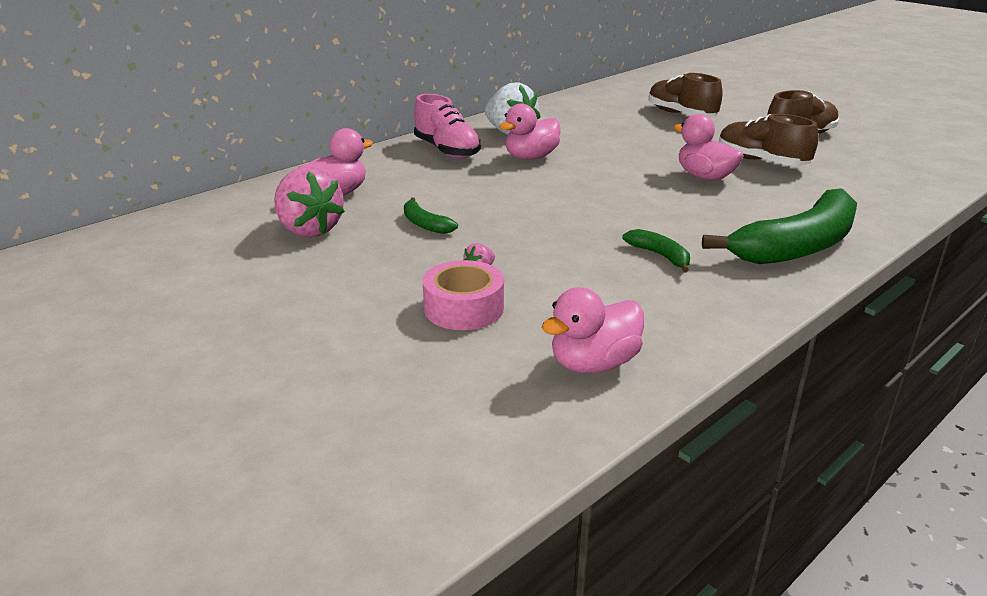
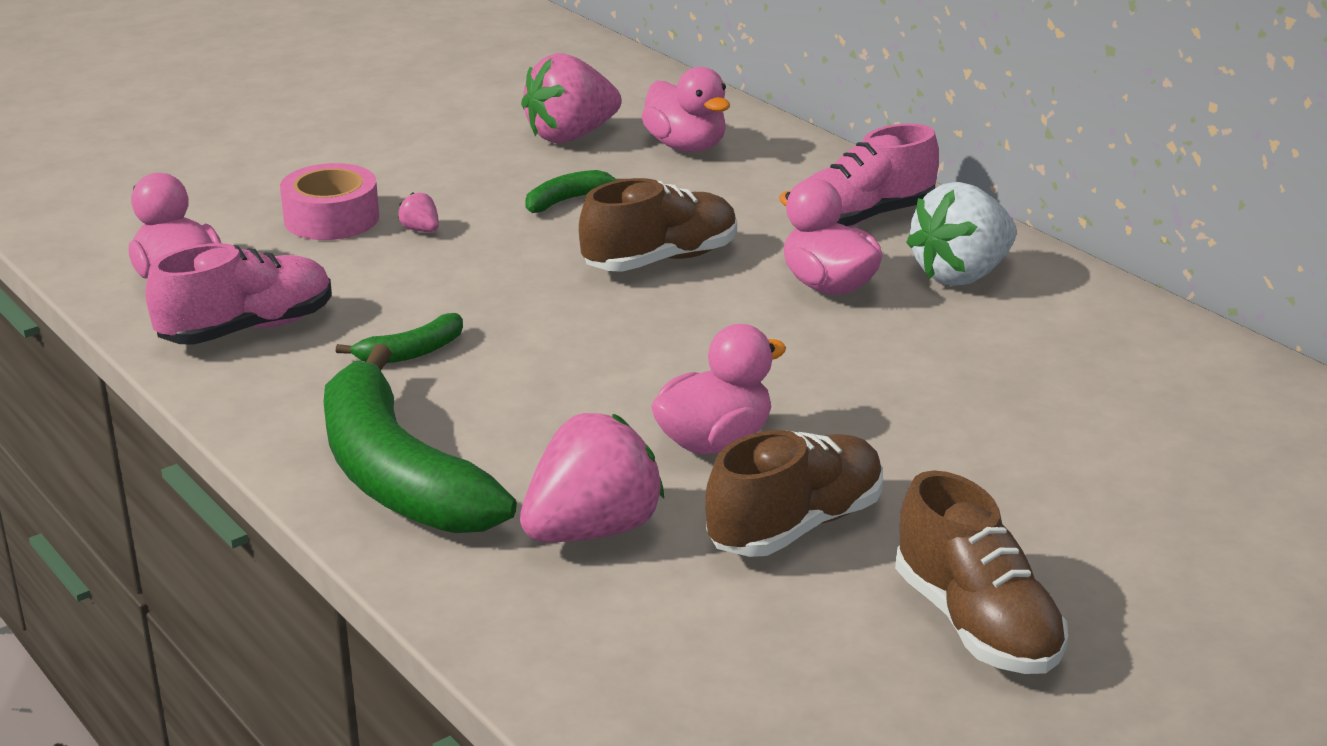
camera: 95 degrees right, 0 degrees up
brown shoe [648,73,722,117] -> brown shoe moved to [579,178,737,272]
none -> pink shoe [145,243,332,345]
none -> pink strawberry [520,413,664,542]

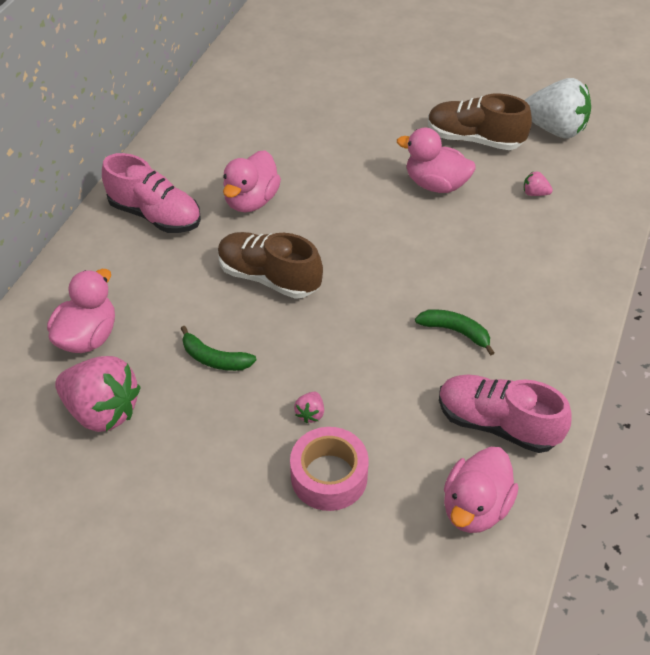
camera: 120 degrees left, 20 degrees up
green banana [324,344,517,533] -> none
pink strawberry [520,413,664,542] -> pink strawberry [524,172,553,196], size x0.41
brown shoe [895,470,1068,674] -> none
white strawberry [906,182,1017,286] -> white strawberry moved to [524,78,591,139]

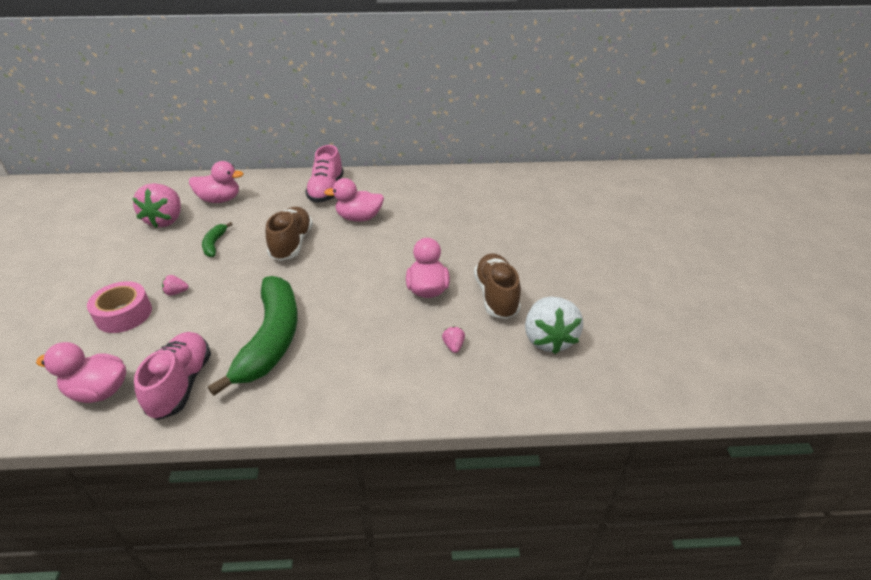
camera: 65 degrees right, 10 degrees down
green banana [415,309,495,356] -> green banana [208,276,298,396], size x2.31

